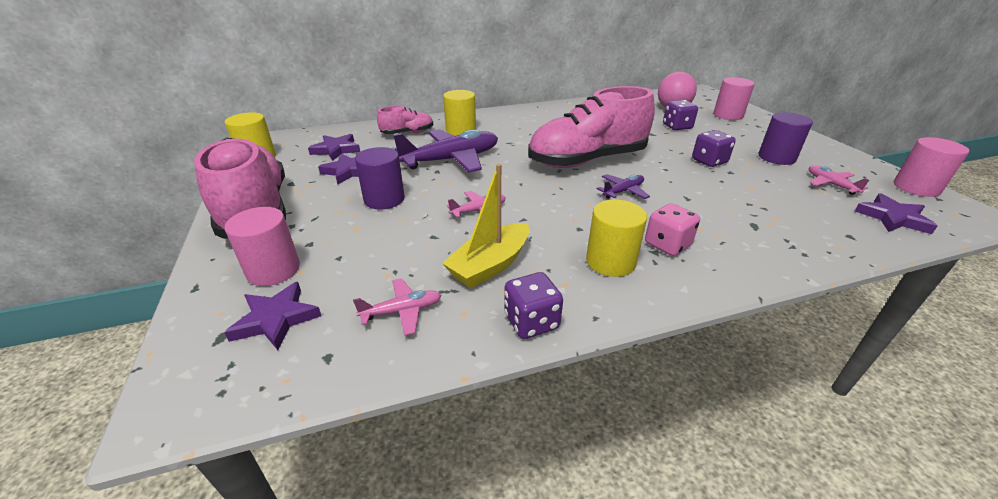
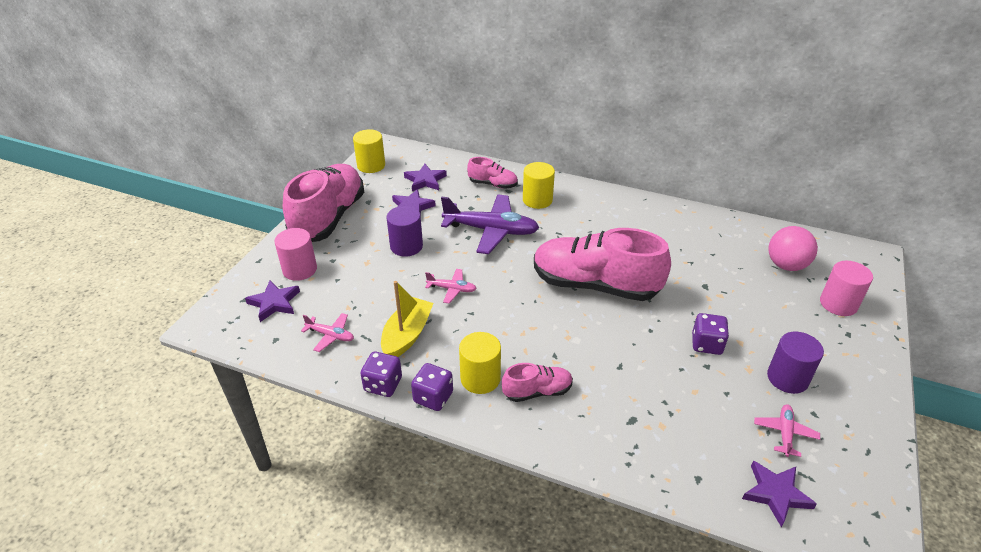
camera: 40 degrees right, 5 degrees up
yellow boat [442,164,529,288] -> yellow boat turned 120 degrees clockwise [381,281,433,357]
purple plane [597,174,650,199] -> none
pink dice [645,203,700,256] -> pink shoe [502,363,573,402]
purple dice [663,100,698,130] -> purple dice moved to [411,363,453,411]
pink cylinder [894,137,969,197] -> none

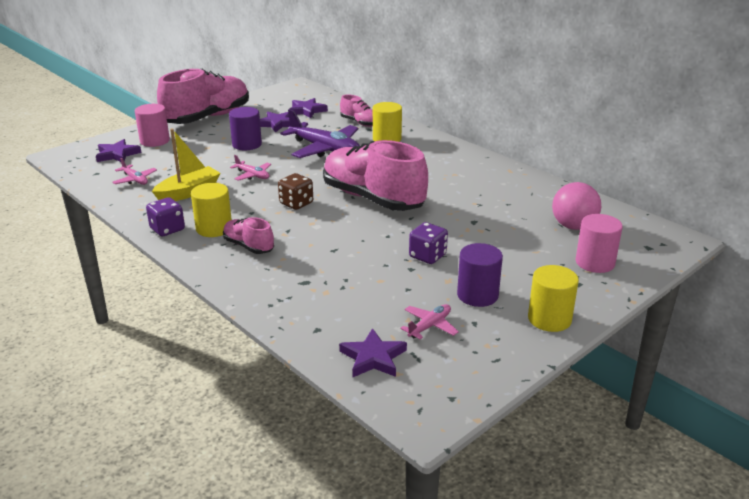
camera: 25 degrees right, 10 degrees down
yellow cylinder [353,129,385,173] -> yellow cylinder moved to [528,265,579,332]
purple dice [360,352,402,397] -> none
pink shoe [502,363,573,402] -> pink shoe turned 150 degrees counterclockwise [223,217,274,254]
none -> brown dice [278,173,313,210]

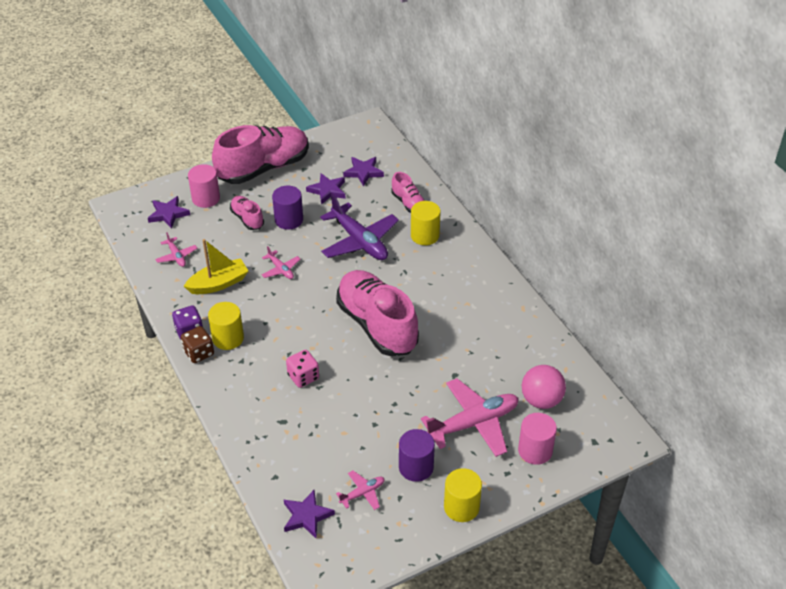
camera: 15 degrees right, 15 degrees up
pink shoe [223,217,274,254] -> pink shoe moved to [230,196,264,230]
brown dice [278,173,313,210] -> brown dice moved to [181,326,214,363]
purple dice [409,222,448,264] -> none
none -> pink dice [286,350,319,388]
none -> pink plane [421,378,519,457]

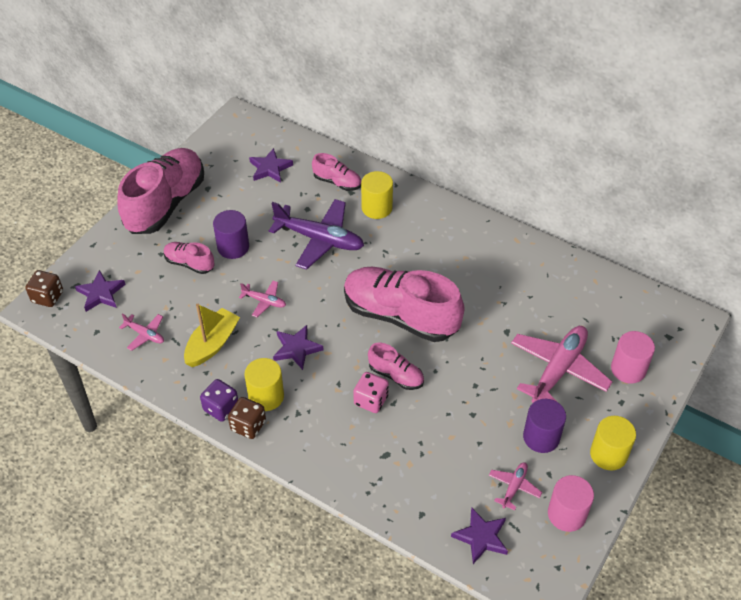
camera: 30 degrees left, 5 degrees up
pink cylinder [188,164,220,208] -> pink cylinder moved to [548,475,594,532]
purple star [306,173,346,205] -> purple star moved to [273,325,324,370]
pink ball [522,365,566,409] -> none
none -> brown dice [25,270,63,307]
none -> pink shoe [368,343,424,390]

